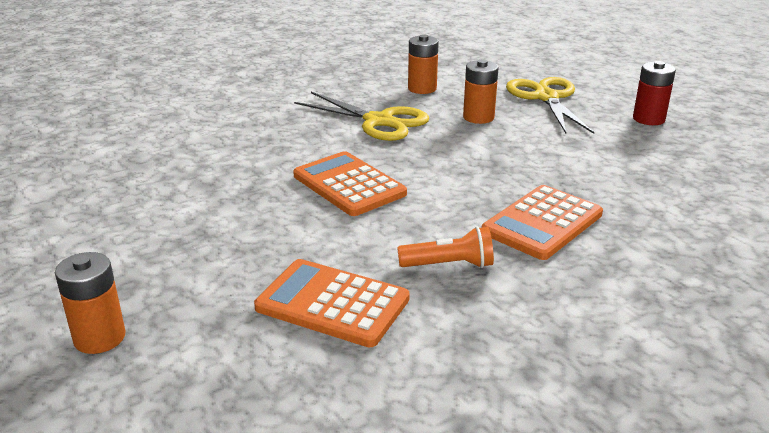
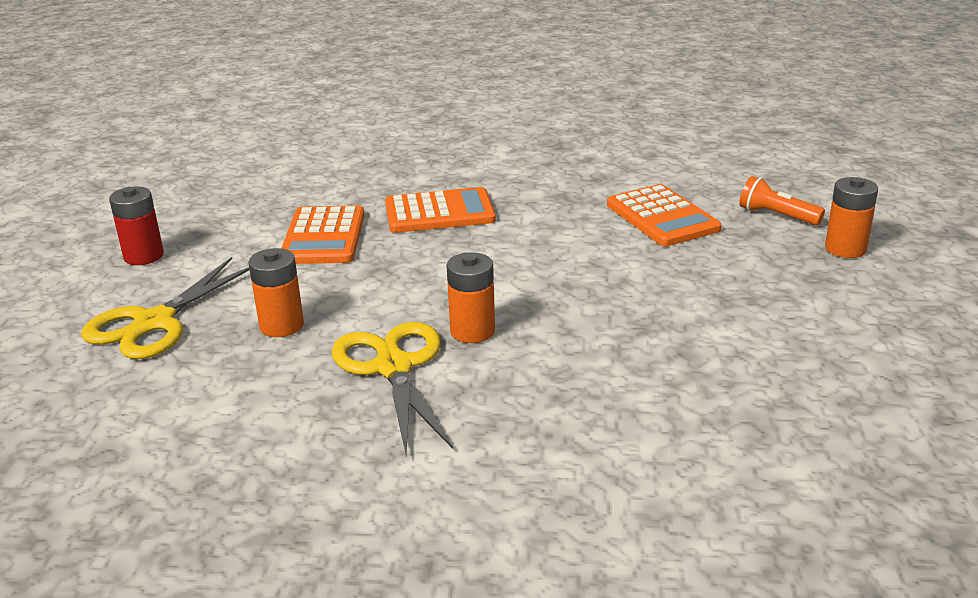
camera: 140 degrees left, 0 degrees up
orange calculator [293,151,407,216] -> orange calculator moved to [281,205,365,264]
orange flashlight [397,226,494,268] -> orange flashlight moved to [739,176,825,226]
orange battery [408,34,439,94] -> orange battery moved to [447,252,495,343]

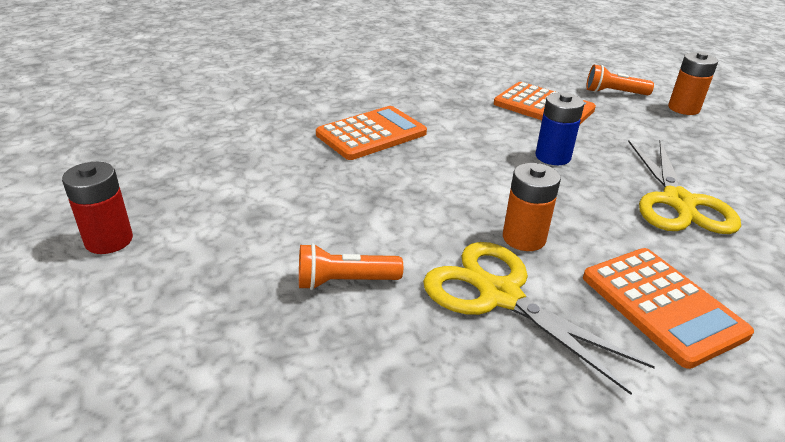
camera: 30 degrees left, 5 degrees up
yellow scissors [81,257,249,359] -> yellow scissors moved to [628,140,741,234]
orange battery [248,248,304,337] -> orange flashlight [299,243,403,290]
orange calculator [281,205,365,264] -> orange calculator moved to [583,248,754,369]
none -> blue battery [535,92,584,165]

